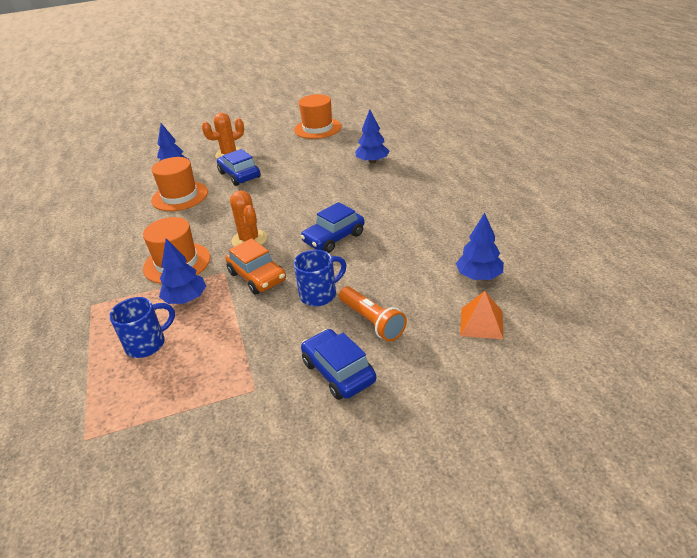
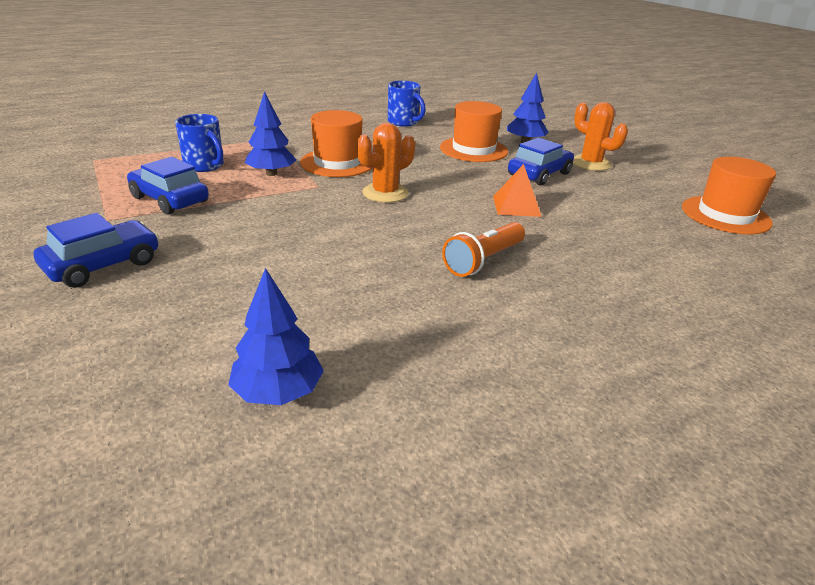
camera: 75 degrees right, 5 degrees down
orange car [226,238,286,294] -> none
blue mug [294,250,346,306] -> blue mug moved to [388,81,426,127]
blue car [300,202,365,253] -> blue car moved to [127,157,209,215]
orange flashlight [339,286,407,341] -> orange flashlight moved to [442,222,525,277]
blue tree [355,109,389,164] -> none
orange pyramid [460,291,503,339] -> orange pyramid moved to [493,164,542,217]

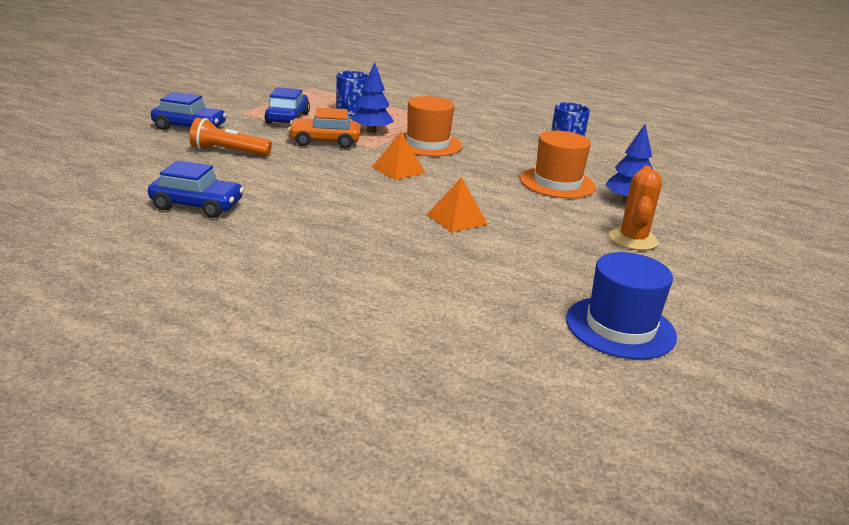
camera: 55 degrees right, 5 degrees down
blue tree [228,268,324,405] -> none
orange cactus [357,123,415,203] -> orange pyramid [372,132,426,180]
orange flashlight [442,222,525,277] -> orange flashlight moved to [189,118,272,156]
blue car [508,138,574,185] -> blue car moved to [148,160,244,218]
orange hat [682,157,776,234] -> blue hat [566,252,677,360]
none -> orange car [288,108,360,148]

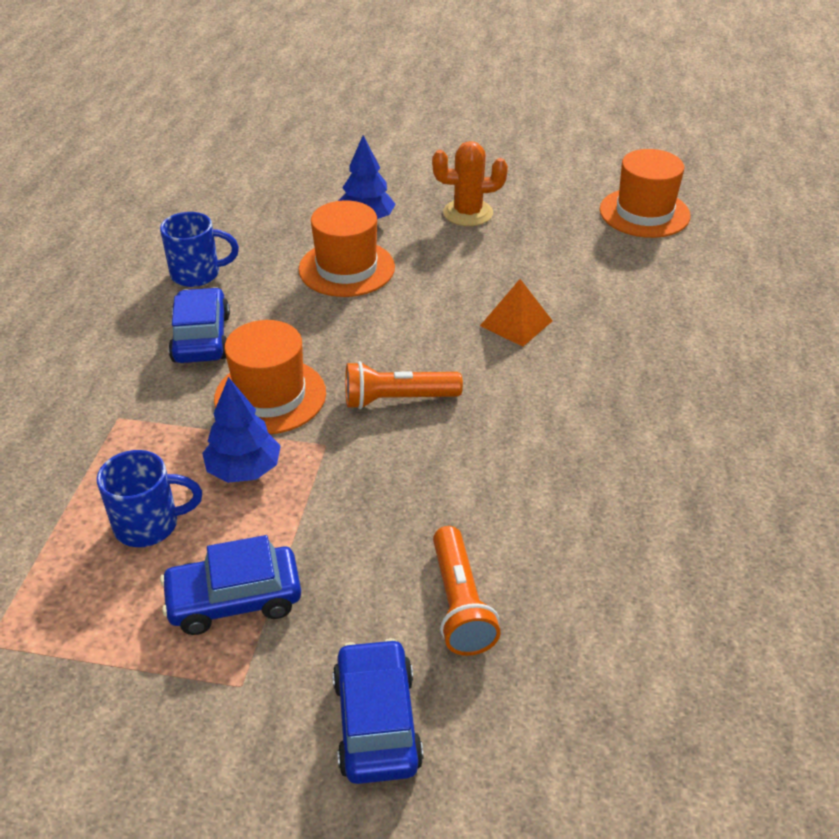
camera: 105 degrees left, 15 degrees up
blue car [148,160,244,218] -> blue car moved to [168,287,230,363]
orange car [288,108,360,148] -> none
orange pyramid [372,132,426,180] -> orange flashlight [345,361,463,409]
blue hat [566,252,677,360] -> orange hat [600,149,690,238]

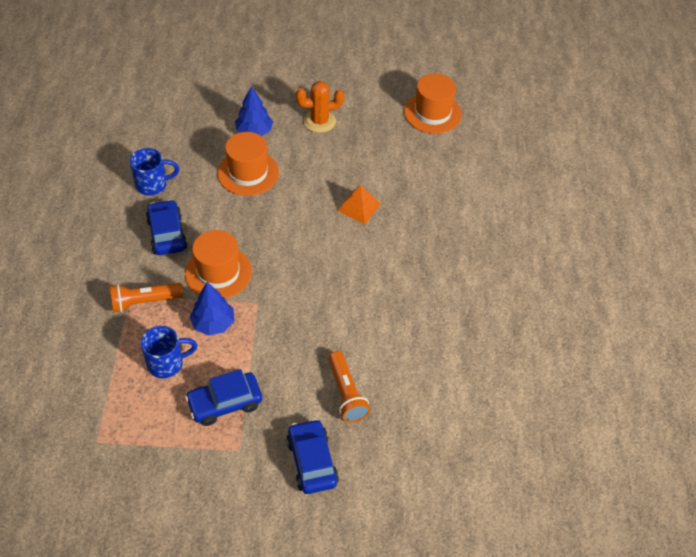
camera: 10 degrees left, 10 degrees up
orange flashlight [345,361,463,409] -> orange flashlight moved to [110,283,183,313]

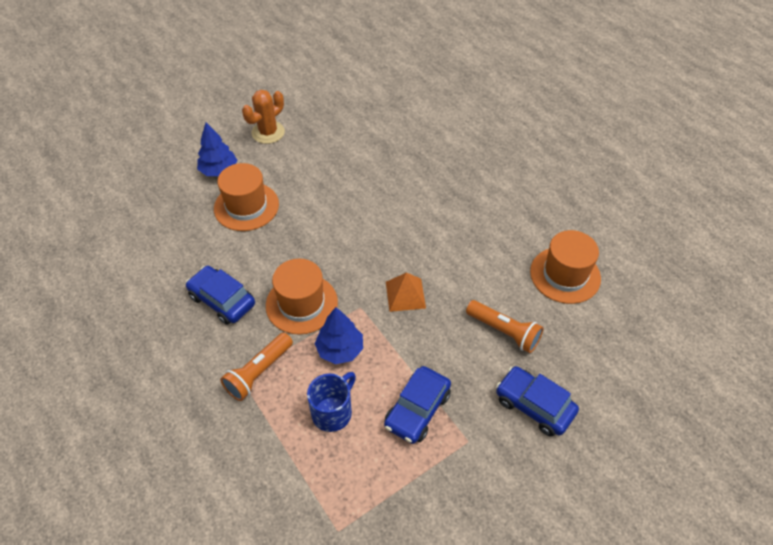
camera: 35 degrees left, 0 degrees up
blue mug [130,148,180,196] -> none
orange pyramid [337,185,381,224] -> orange pyramid moved to [386,272,426,312]
orange hat [404,73,462,134] -> orange hat moved to [530,230,601,304]

